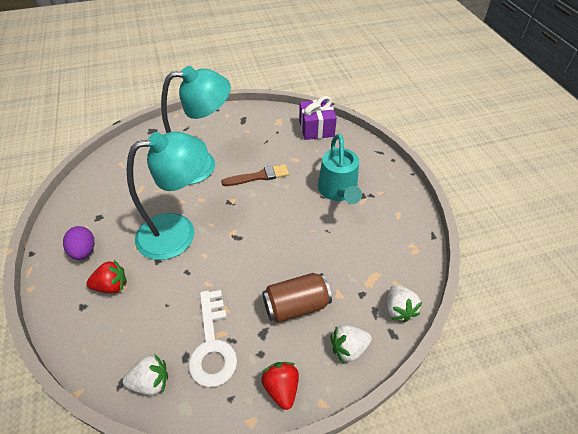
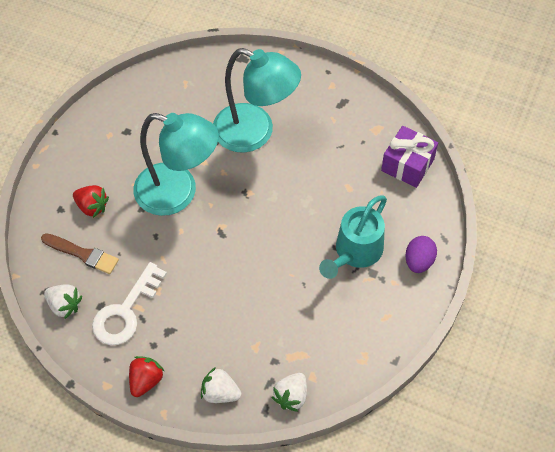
camera: 40 degrees right, 10 degrees up
purple egg [63,226,95,260] -> purple egg moved to [405,236,437,273]
brown brush [221,164,289,186] -> brown brush moved to [41,233,119,274]
brown can [262,273,332,323] -> none

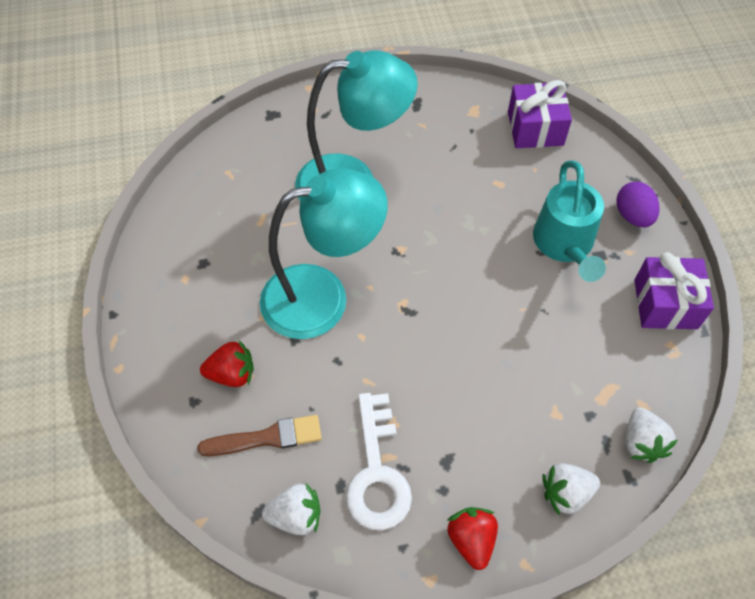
camera: 35 degrees left, 0 degrees up
none -> purple gift [634,252,714,329]

